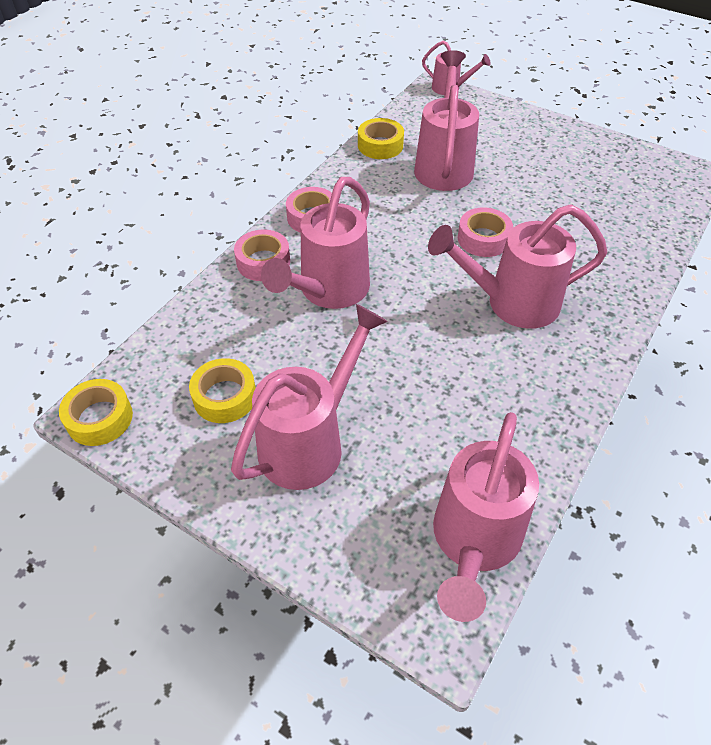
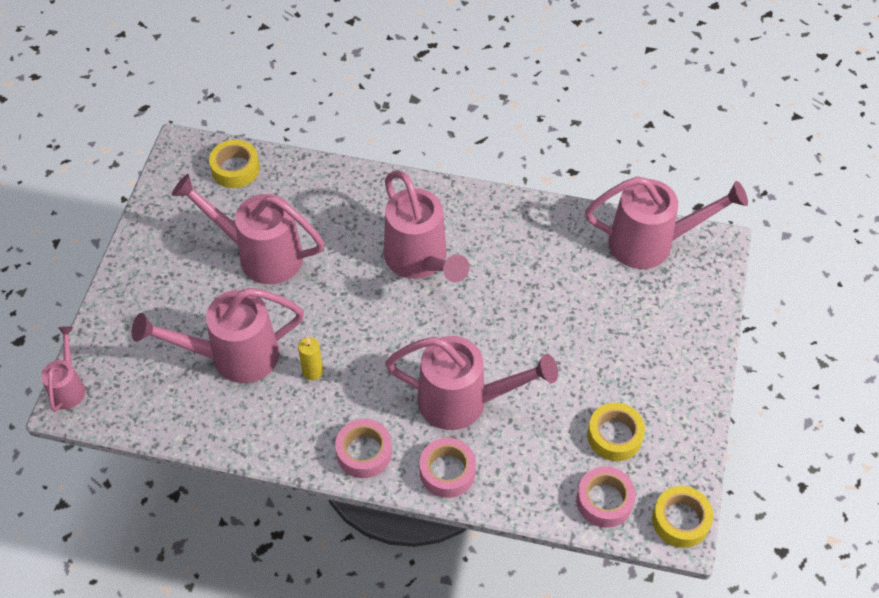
camera: 110 degrees left, 5 degrees up
pink watering can [231,304,388,490] -> pink watering can moved to [172,174,324,284]
yellow tape [358,118,404,159] -> yellow tape moved to [209,140,260,188]
pink tape [458,207,513,257] -> pink tape moved to [576,466,636,528]
none -> yellow candle [298,337,323,380]

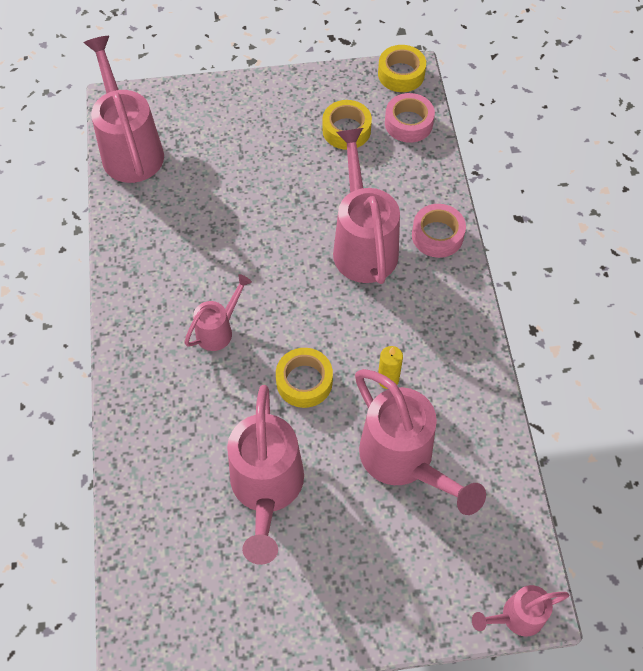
camera: 110 degrees left, 5 degrees up
yellow tape [209,140,260,188] -> yellow tape moved to [276,348,333,408]
pink tape [335,419,392,478] -> none
pink watering can [384,171,470,282] -> pink watering can [184,274,252,351], size x0.53

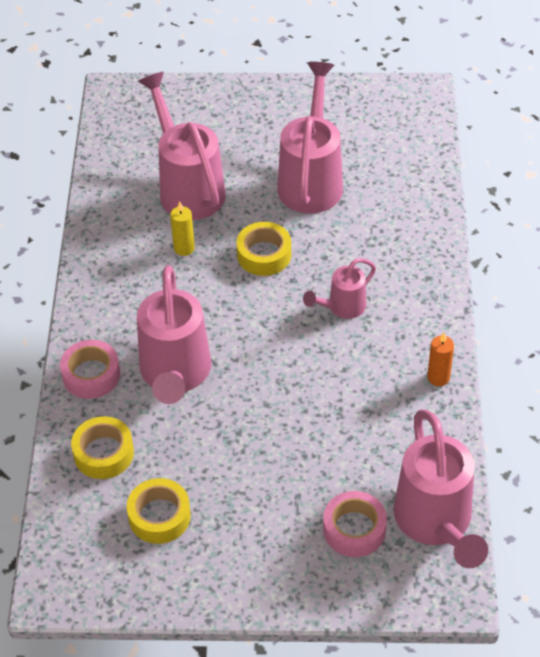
camera: 170 degrees left, 10 degrees down
yellow tape [378,45,426,92] -> yellow tape moved to [71,416,134,479]
pink tape [385,93,435,143] -> pink tape moved to [323,491,387,557]
pink watering can [472,585,569,636] -> none
none -> orange candle [427,333,454,386]

